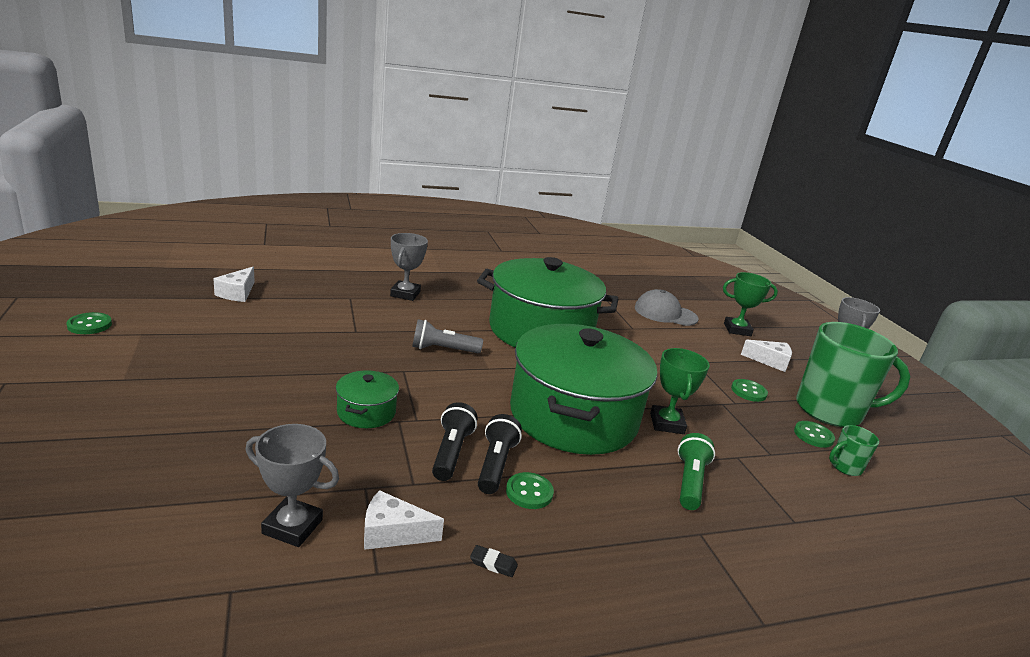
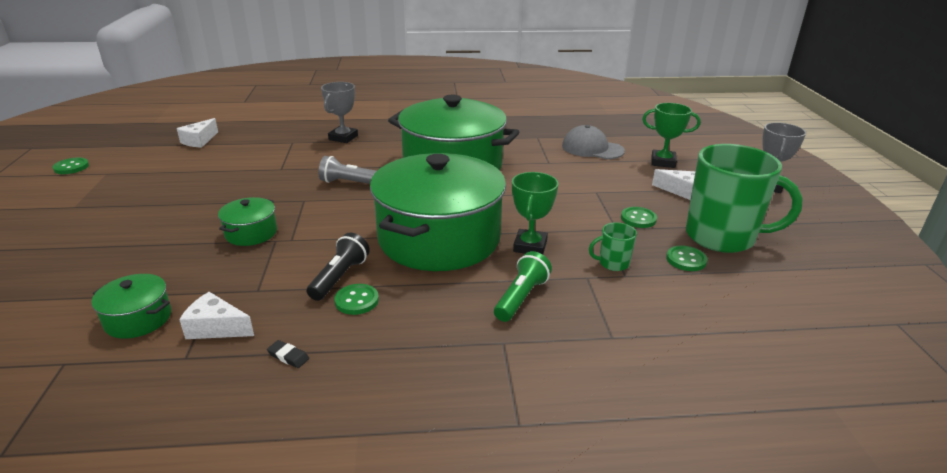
camera: 15 degrees right, 5 degrees up
grey trophy [246,424,339,547] -> green pot [92,274,171,339]
black flashlight [432,402,477,481] -> none
green mug [829,425,879,476] -> green mug moved to [589,222,637,271]

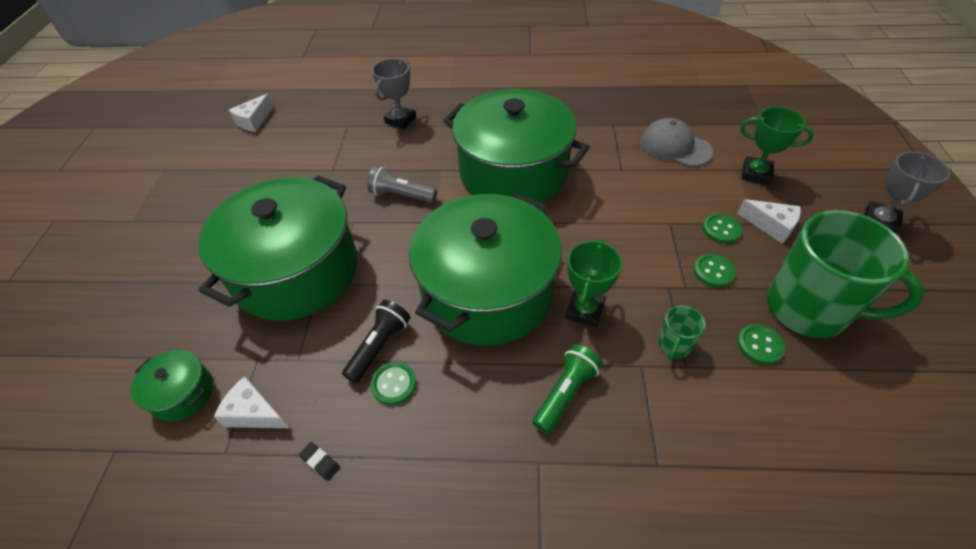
camera: 10 degrees right, 20 degrees up
green button [52,158,89,174] -> green button moved to [702,213,743,244]
green pot [218,197,277,246] -> green pot [198,175,358,321], size x2.41
green mug [589,222,637,271] -> green mug turned 60 degrees counterclockwise [658,306,706,361]

